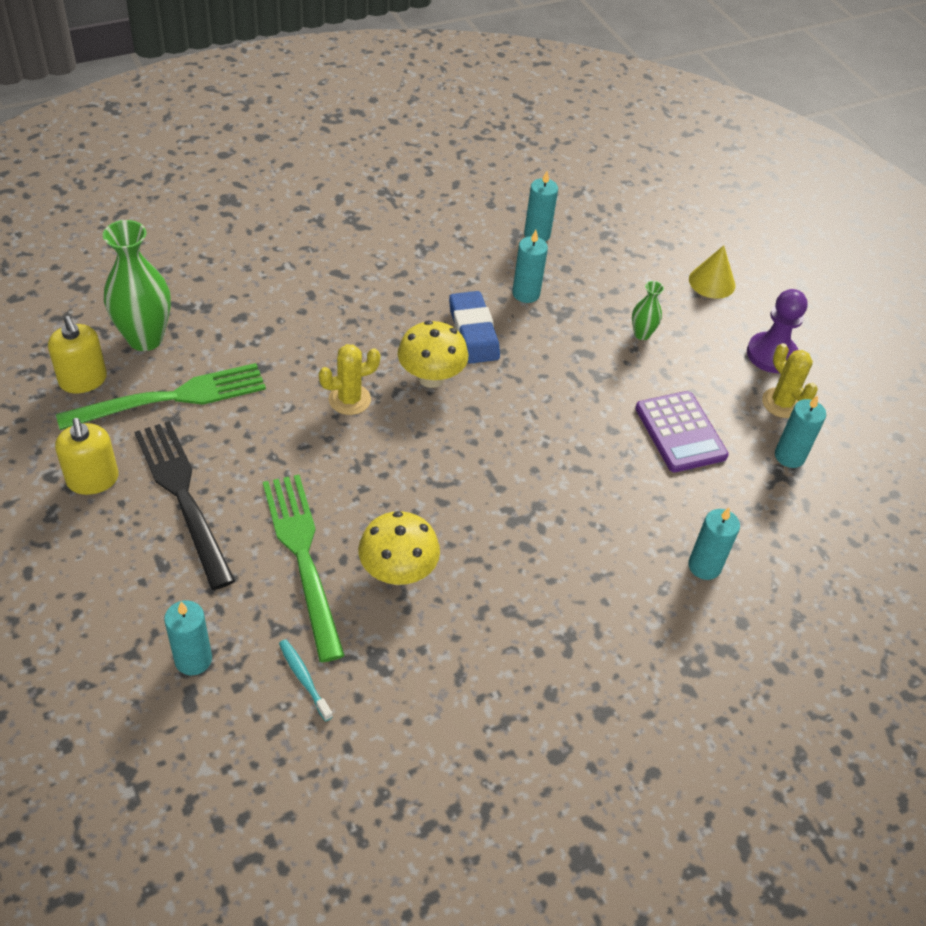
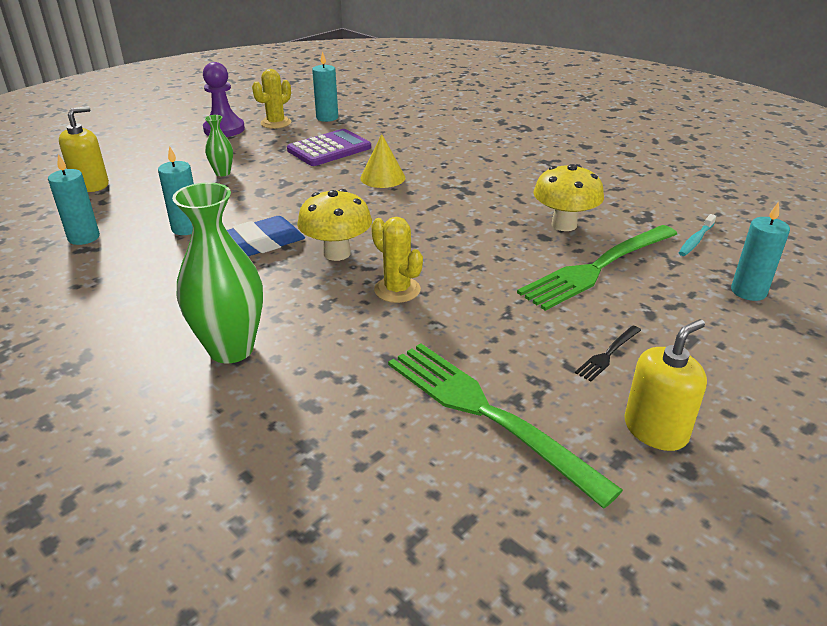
camera: 105 degrees left, 15 degrees down
yellow soap dispenser [48,316,107,393] -> yellow soap dispenser moved to [59,106,109,192]
green vase [103,220,171,351] -> green vase moved to [172,182,263,364]
black fork [134,421,235,590] -> black fork [575,326,641,381], size x0.42
turquoise candle [688,508,740,580] -> none
yellow cone [689,245,735,299] -> yellow cone moved to [360,134,405,188]

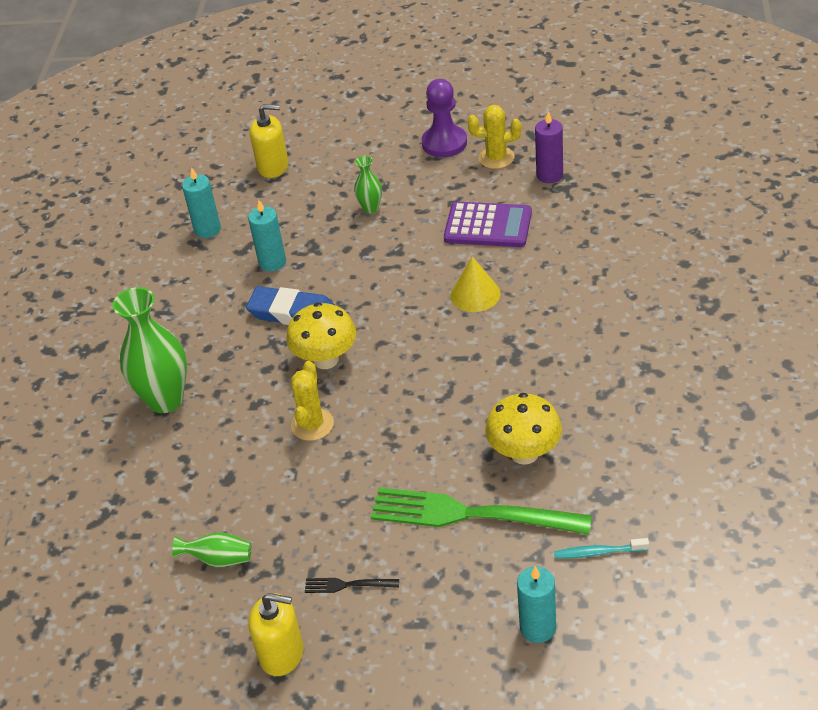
camera: 55 degrees right, 10 degrees up
turquoise candle [312,51,338,122] -> purple candle [535,111,563,183]
green fork [388,343,623,508] -> green vase [172,532,251,567]

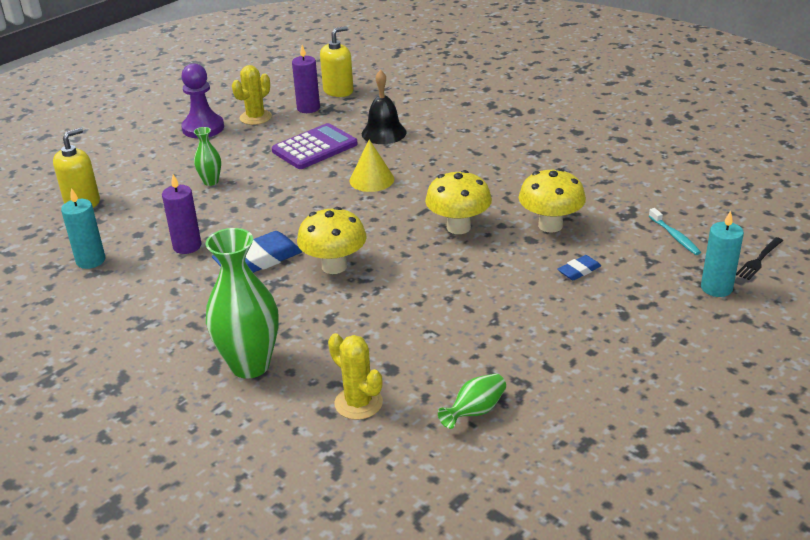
camera: 55 degrees left, 10 degrees down
turquoise candle [248,200,286,271] -> purple candle [162,174,202,254]
yellow soap dispenser [248,593,304,676] -> yellow soap dispenser moved to [320,26,353,97]
yellow cactus [291,361,334,441] -> yellow cactus moved to [328,333,383,420]
black fork [305,578,399,593] -> black fork moved to [736,237,783,280]
green fork [371,487,592,535] -> blue eraser [557,255,601,280]
turquoise toothbrush [554,538,649,559] -> turquoise toothbrush turned 60 degrees counterclockwise [649,208,701,255]
none -> black bell [362,70,407,144]
none -> yellow mushroom [425,170,492,234]

